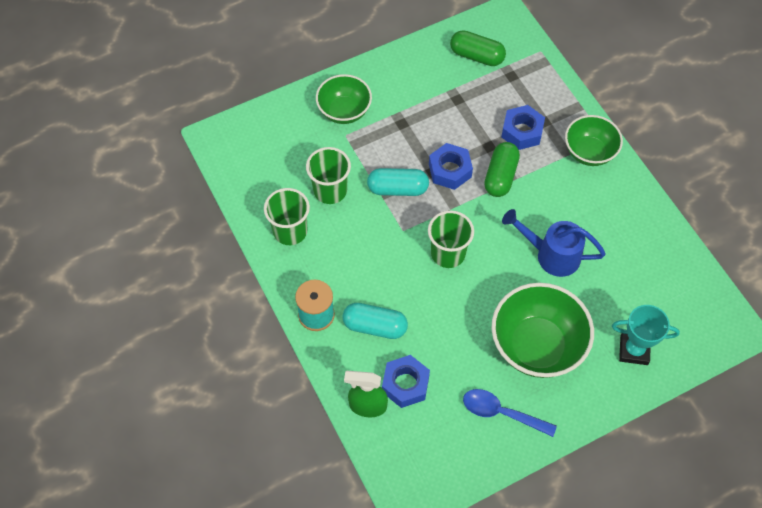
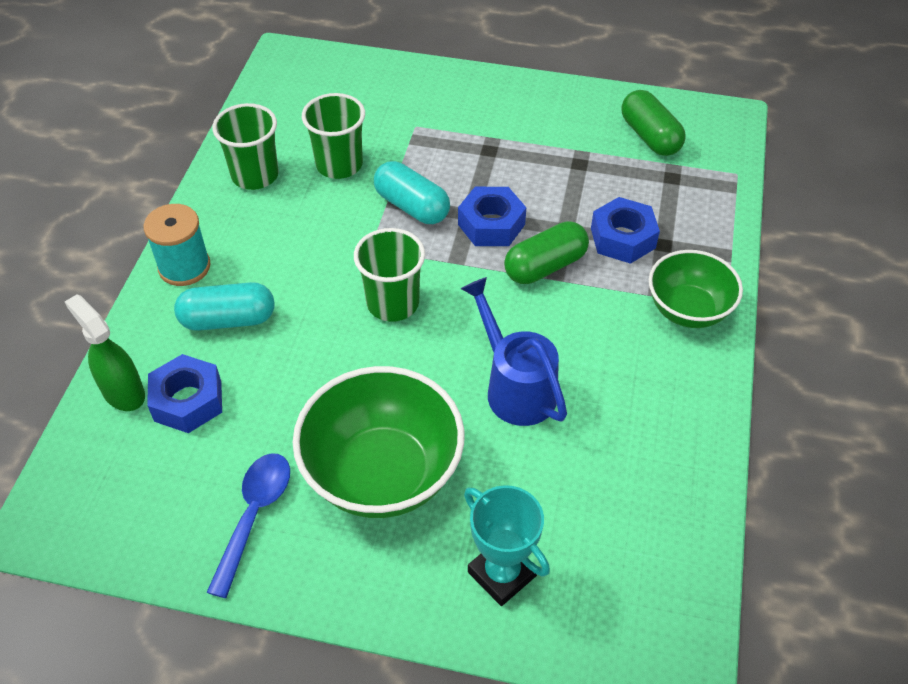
camera: 40 degrees right, 10 degrees down
green bowl [316,74,372,124] -> none
turquoise capsule [342,303,408,339] -> turquoise capsule turned 60 degrees counterclockwise [174,282,274,331]
blue spoon [463,389,557,437] -> blue spoon turned 45 degrees clockwise [206,453,290,598]

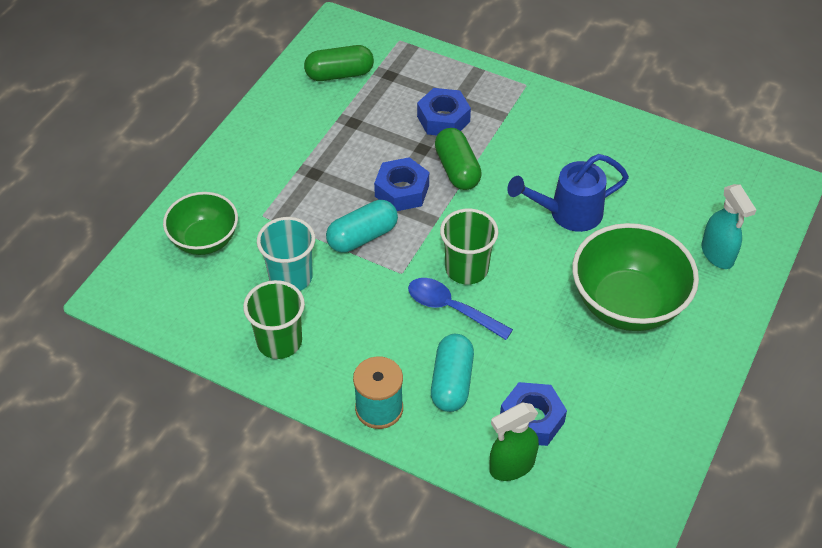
camera: 75 degrees left, 0 degrees up
blue spoon [206,453,290,598] -> blue spoon moved to [408,278,513,340]
green cup [302,93,365,179] -> turquoise cup [257,217,315,291]
turquoise trophy [464,485,550,606] -> turquoise spray bottle [701,184,756,269]
green bowl [649,250,743,328] -> green bowl moved to [163,192,238,255]

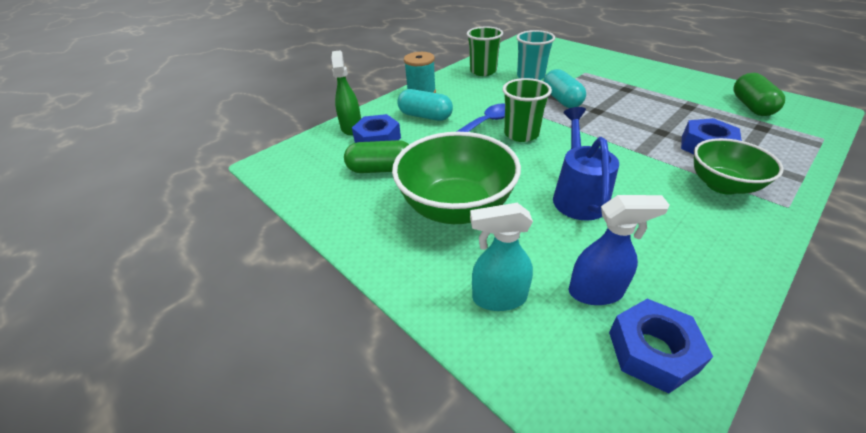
camera: 110 degrees right, 10 degrees down
green bowl [163,192,238,255] -> green bowl moved to [694,138,784,195]
blue nut [374,157,429,211] -> blue nut moved to [609,299,713,394]
green capsule [435,128,482,190] -> green capsule moved to [344,140,409,173]
none -> blue spray bottle [569,195,670,305]

